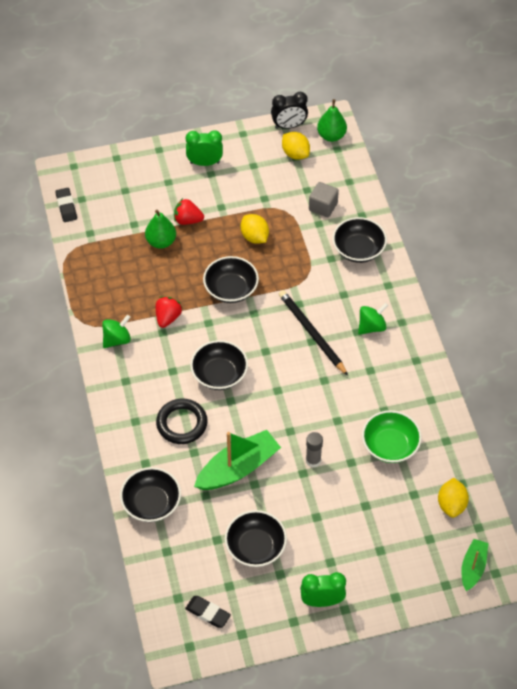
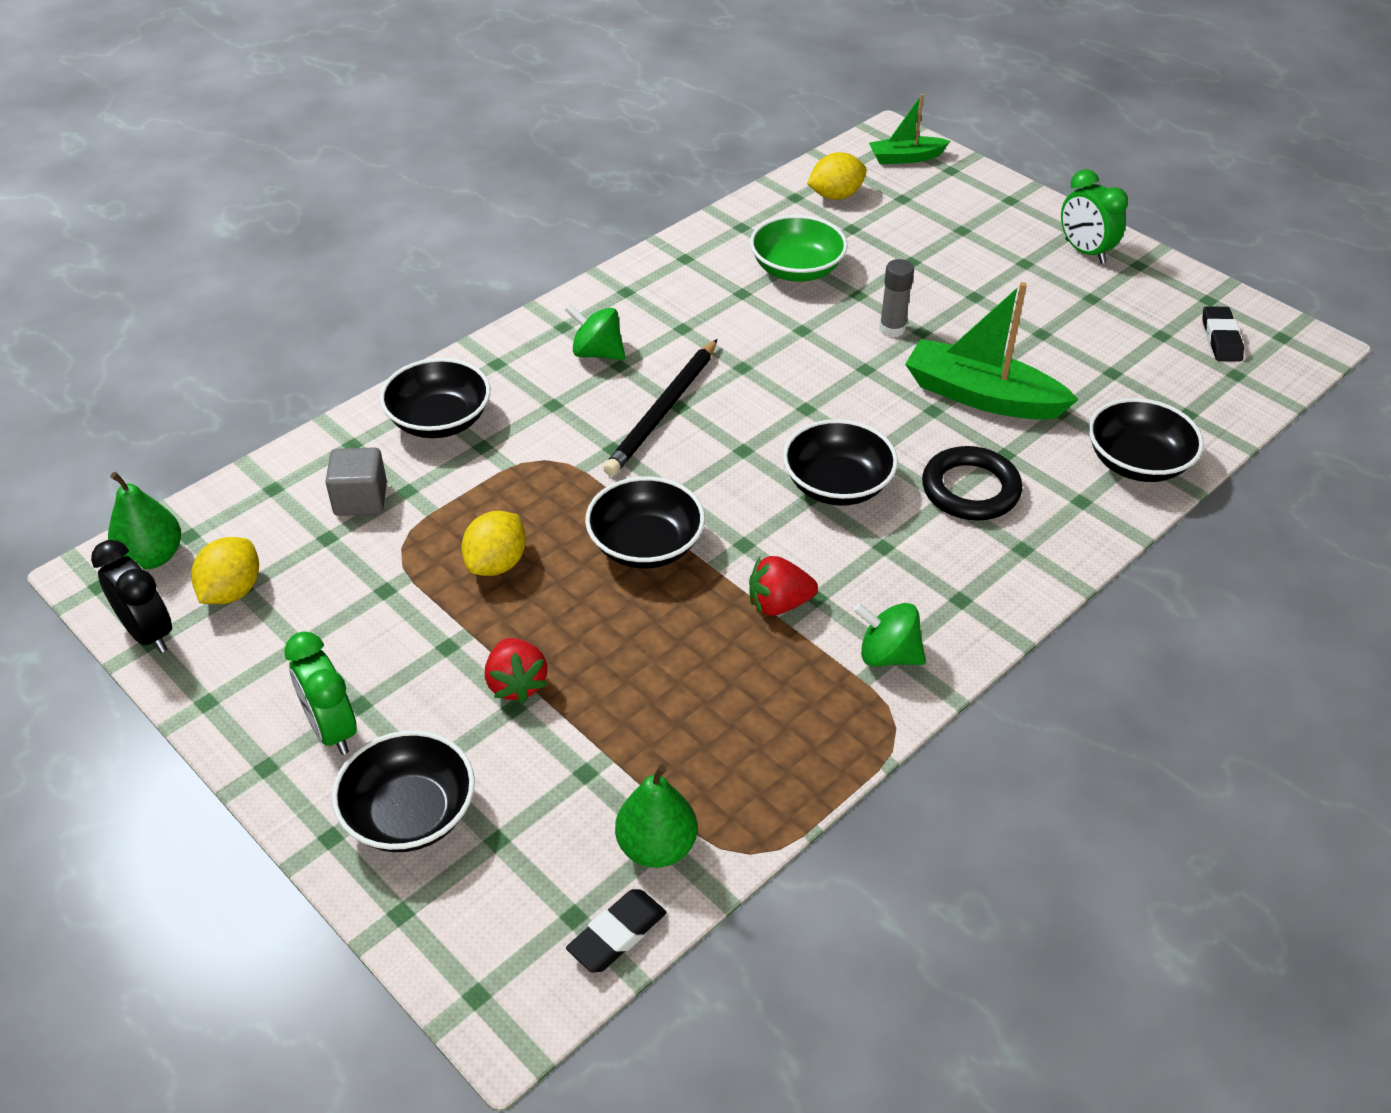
camera: 120 degrees left, 10 degrees down
green pear [145,210,176,249] -> green pear moved to [615,765,697,868]
black bowl [225,510,287,567] -> black bowl moved to [332,730,475,852]

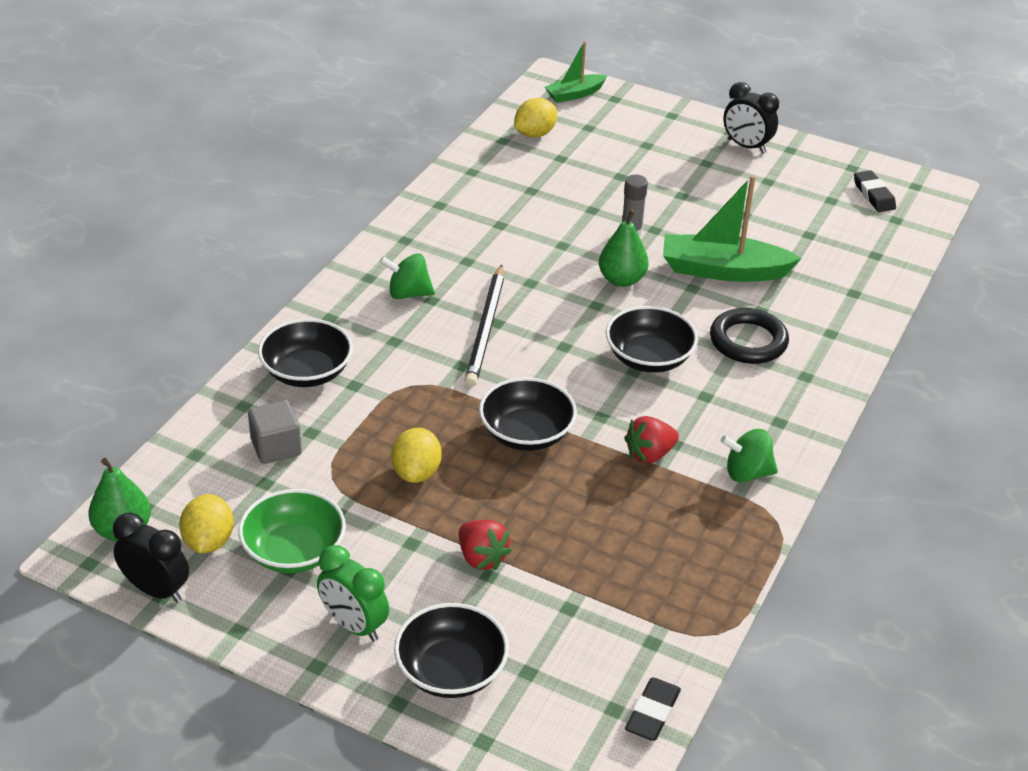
camera: 20 degrees left, 5 degrees down
green pear [615,765,697,868] -> green pear moved to [599,209,649,287]
green bowl [750,215,848,282] -> green bowl moved to [238,489,346,573]
green clock [1061,169,1128,264] -> black clock [724,82,779,154]
black bowl [1089,398,1204,482] -> none

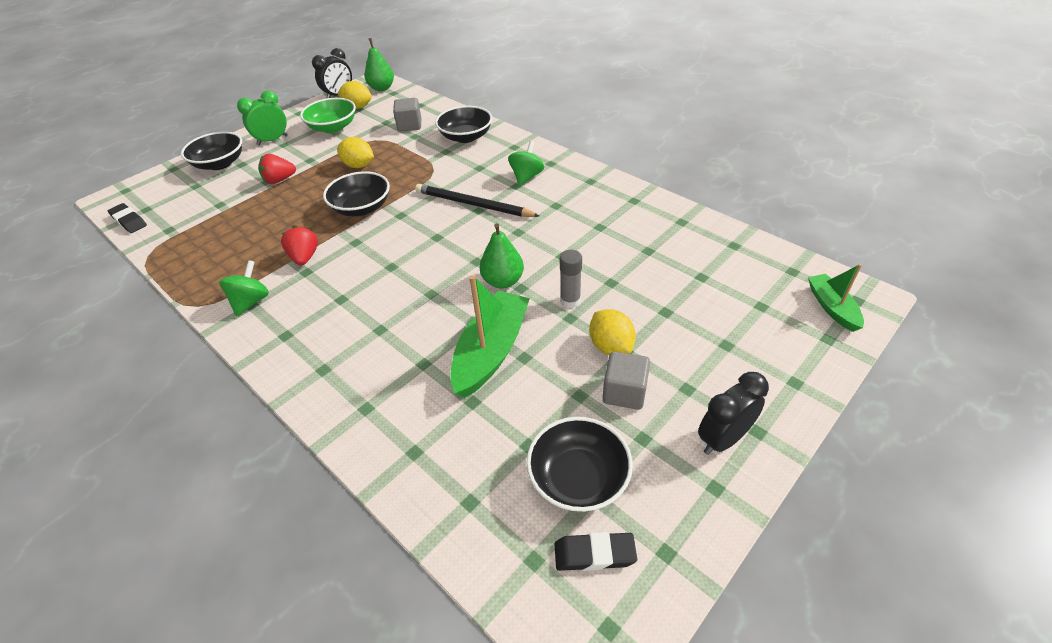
camera: 110 degrees right, 5 degrees up
yellow lemon [515,98,557,137] -> yellow lemon moved to [589,309,636,355]
black bowl [606,306,698,373] -> black bowl moved to [526,417,633,512]
black ring [710,308,789,364] -> none
none -> grey cube [603,351,650,410]

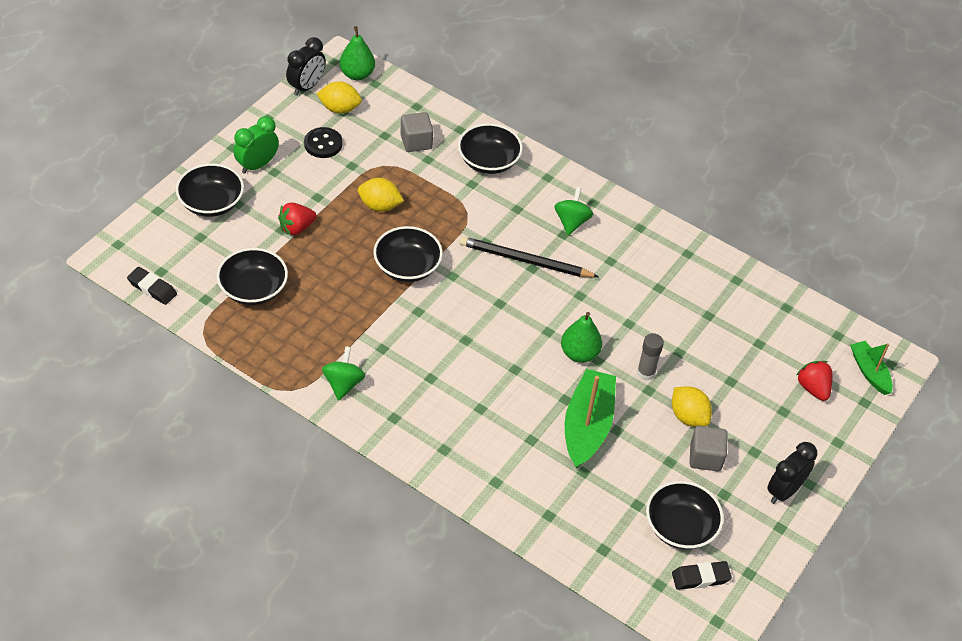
camera: 15 degrees left, 5 degrees up
red strawberry [281,225,318,266] -> red strawberry moved to [797,361,832,401]
green bowl [300,98,356,133] -> black button [304,127,343,158]
none -> black bowl [217,248,288,305]

